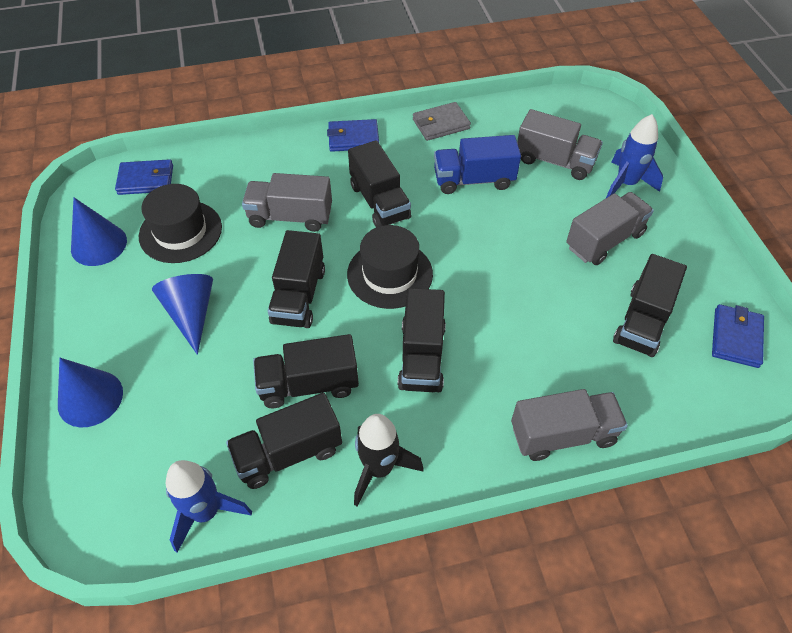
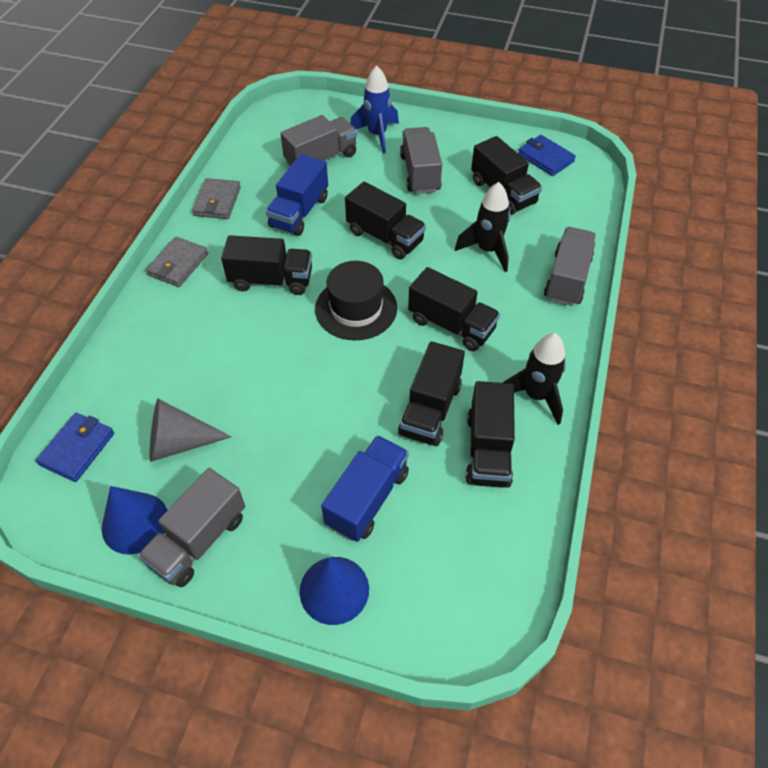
camera: 60 degrees left, 0 degrees up
black hat [139,184,222,263] -> grey cone [150,399,232,462]
blue cone [152,274,213,355] -> none
blue rocket [166,460,252,553] -> none
grey truck [242,173,332,232] -> grey truck moved to [138,468,245,587]
black truck [268,230,325,328] -> black truck moved to [345,182,426,259]
blue wallet [327,119,379,152] -> grey wallet [146,236,208,287]
none -> blue truck [321,435,409,542]
none -> black rocket [455,182,511,272]

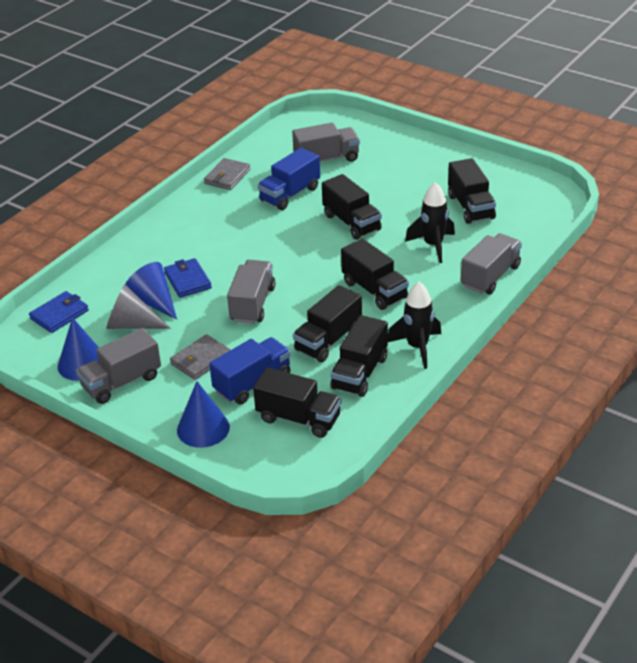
camera: 20 degrees right, 15 degrees down
grey wallet [146,236,208,287] -> grey wallet moved to [170,334,231,380]
black truck [221,235,312,295] -> black truck moved to [253,368,341,438]
black hat [315,261,397,340] -> none
blue rocket [350,66,399,154] -> none
grey truck [400,127,442,194] -> grey truck moved to [227,260,276,324]
blue wallet [518,135,576,176] -> blue wallet moved to [164,258,212,298]
none -> blue cone [125,262,177,320]

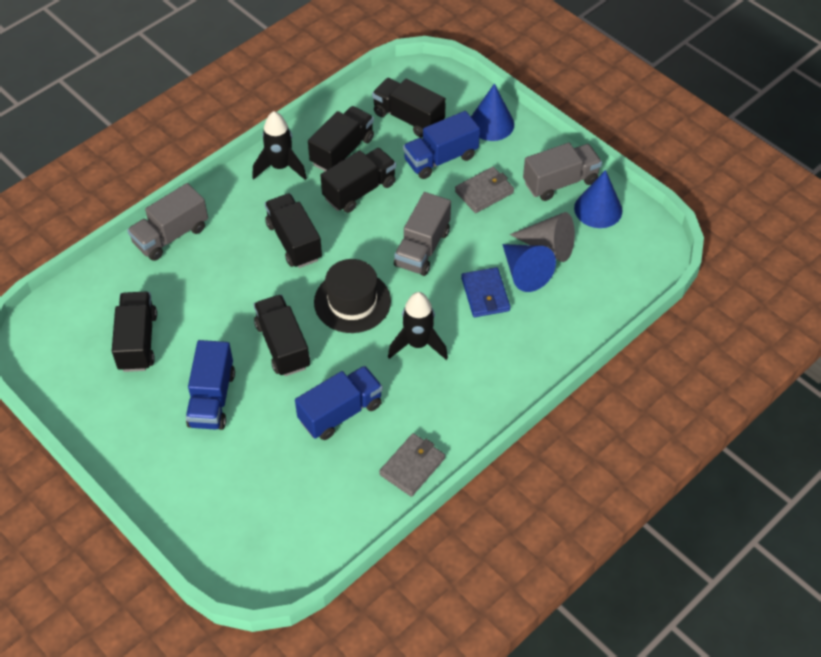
camera: 170 degrees left, 15 degrees up
blue wallet [29,291,89,333] -> none
grey truck [292,122,360,162] -> none
black rocket [405,182,455,263] -> black rocket moved to [388,292,448,360]
none -> blue truck [186,340,235,430]
none -> black hat [314,259,391,333]

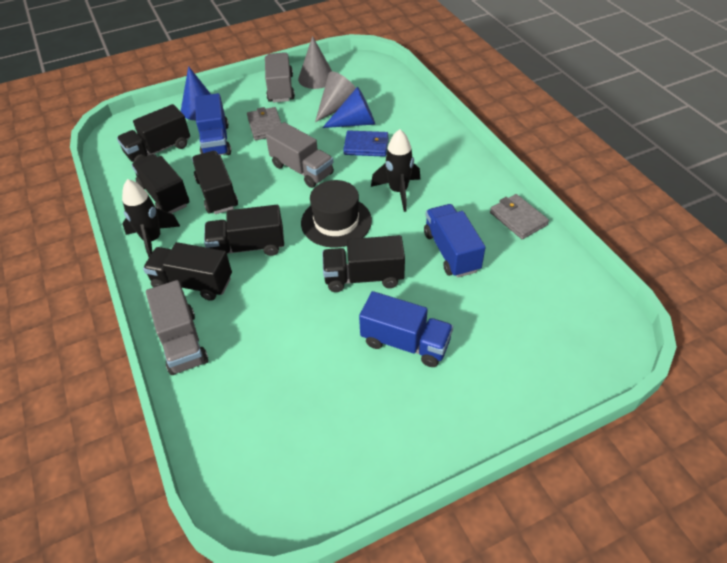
camera: 70 degrees left, 5 degrees down
black truck [112,292,157,372] -> black truck moved to [143,242,232,301]
blue cone [574,170,622,228] -> grey cone [298,36,332,89]

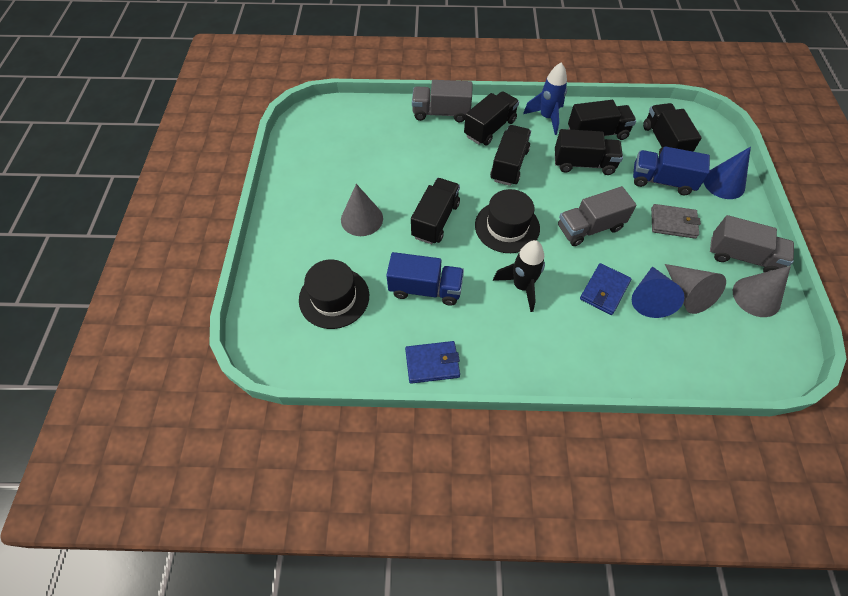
camera: 115 degrees right, 10 degrees up
black rocket [122,179,180,257] -> blue rocket [523,62,567,135]
blue truck [359,291,453,367] -> grey cone [341,184,383,236]
grey wallet [490,194,549,239] -> blue wallet [405,341,460,384]
none -> black hat [299,260,369,329]

